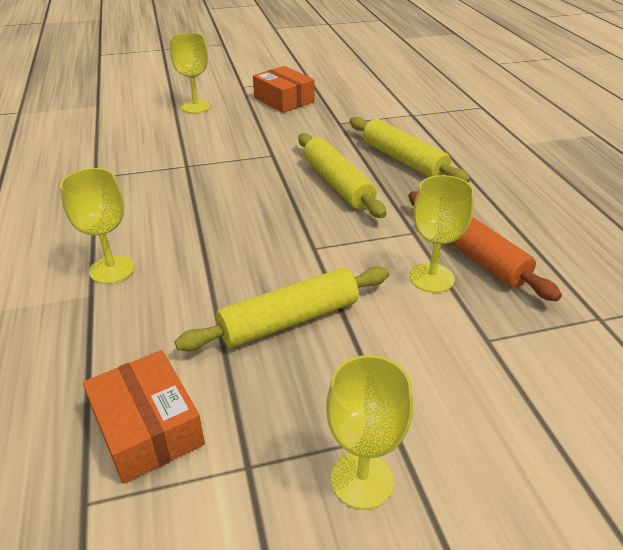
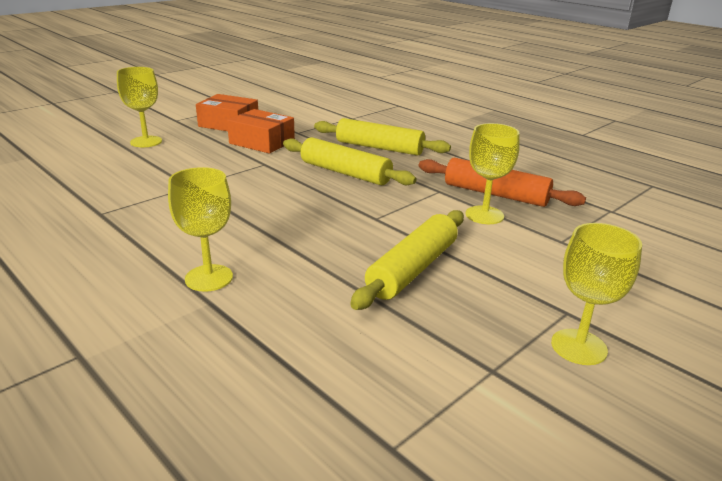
camera: 30 degrees left, 10 degrees down
orange box [83,350,205,484] -> orange box moved to [227,109,295,153]

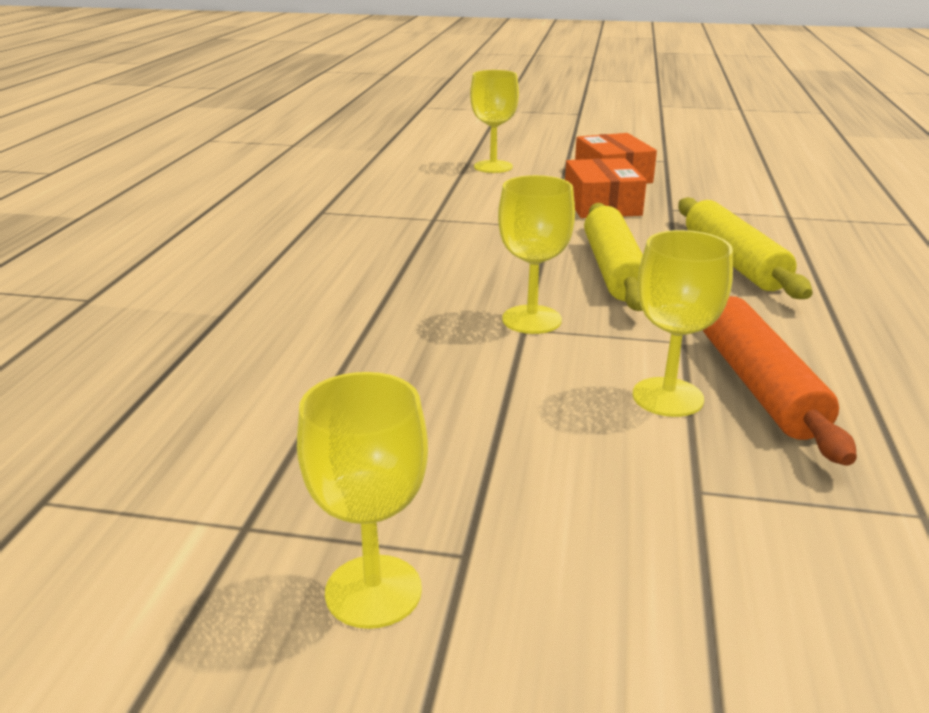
camera: 55 degrees right, 0 degrees up
yellow goblet [168,167,233,292] -> yellow goblet moved to [498,175,575,334]
yellow rolling pin [350,210,464,310] -> none

